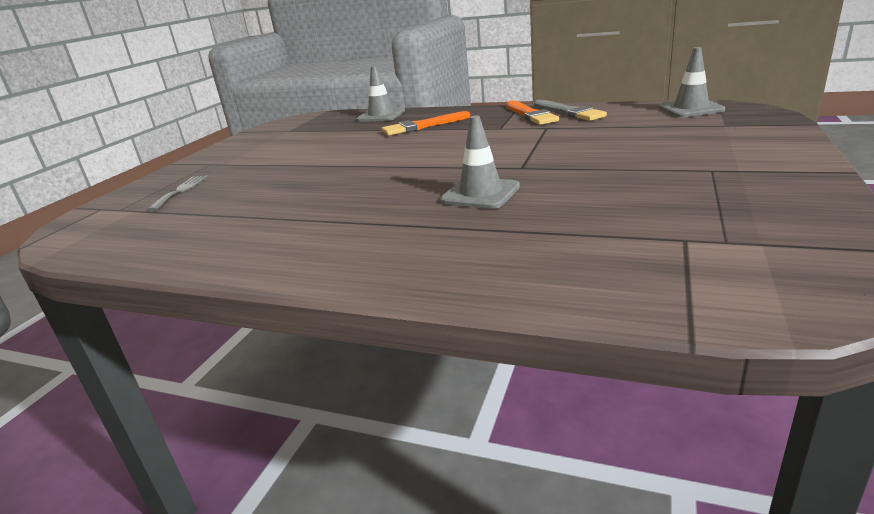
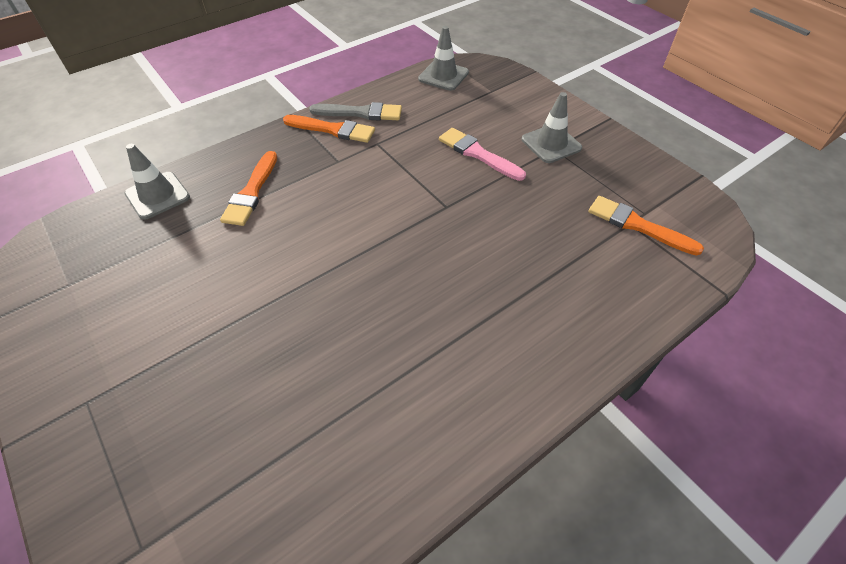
camera: 60 degrees left, 25 degrees up
grey fork [147,176,208,211] -> none
grey traffic cone [441,115,520,209] -> grey traffic cone moved to [522,92,582,163]
none -> pink brush [439,128,526,181]
none -> orange brush [588,196,704,256]

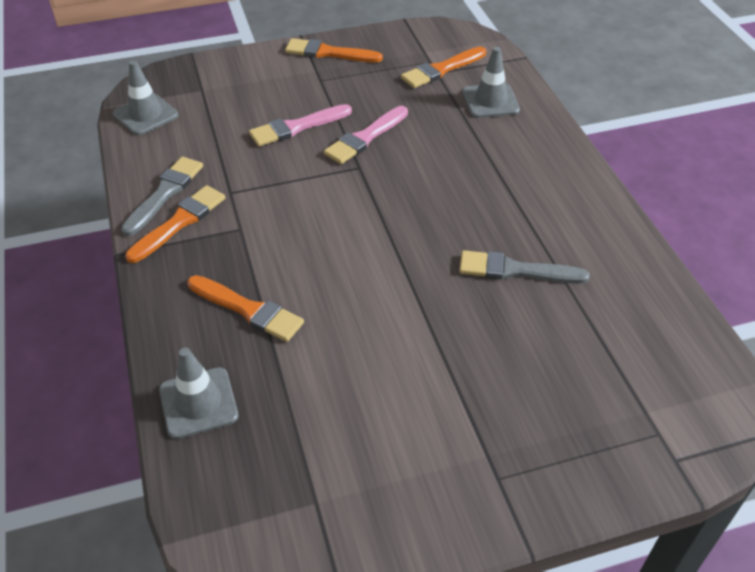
camera: 70 degrees left, 5 degrees down
grey traffic cone [522,92,582,163] -> grey traffic cone moved to [463,47,520,118]
none -> orange brush [285,38,383,62]
none -> pink brush [324,106,408,164]
none -> grey brush [459,250,590,284]

